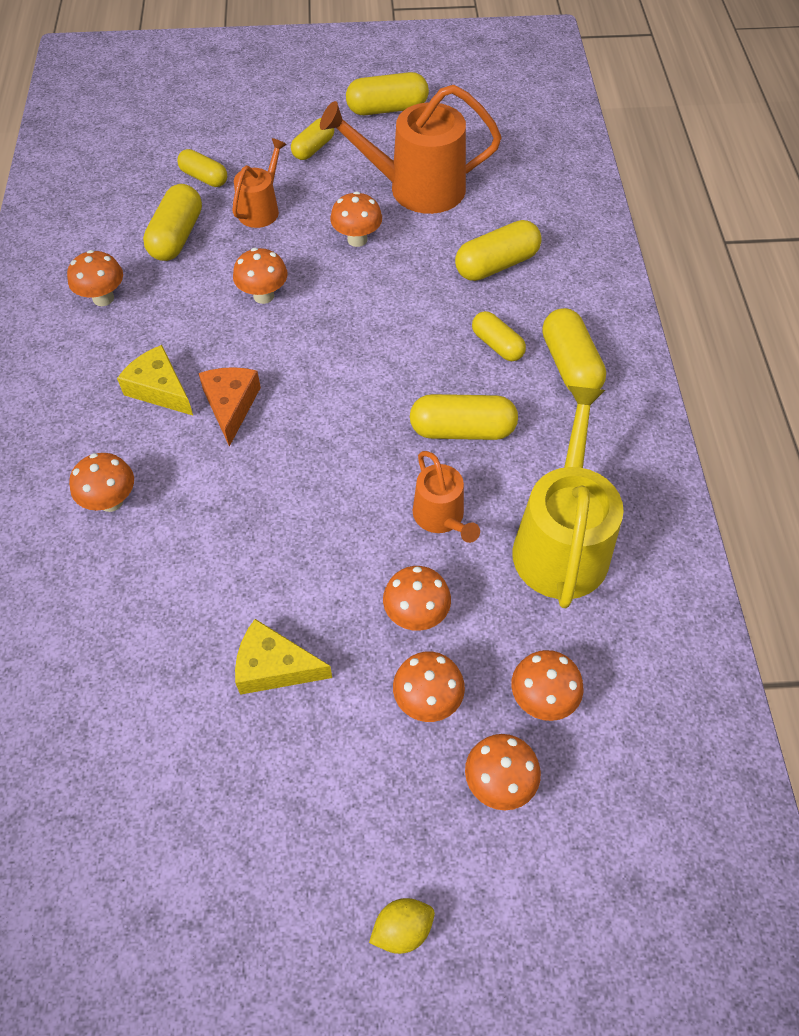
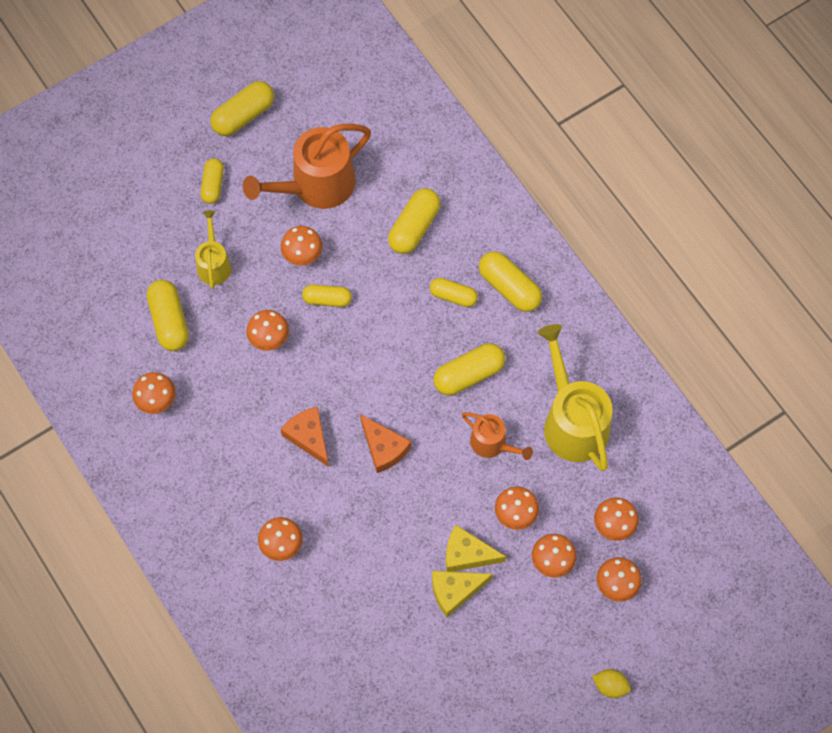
camera: 30 degrees left, 10 degrees up
yellow cheese [117,345,193,415] -> yellow cheese moved to [446,525,506,572]
yellow capsule [177,149,227,187] -> yellow capsule moved to [302,285,352,307]
orange watering can [232,138,287,228] -> yellow watering can [195,210,232,289]
yellow lemon [369,898,435,954] -> yellow lemon turned 75 degrees clockwise [592,669,631,698]
none -> orange cheese [360,414,411,473]

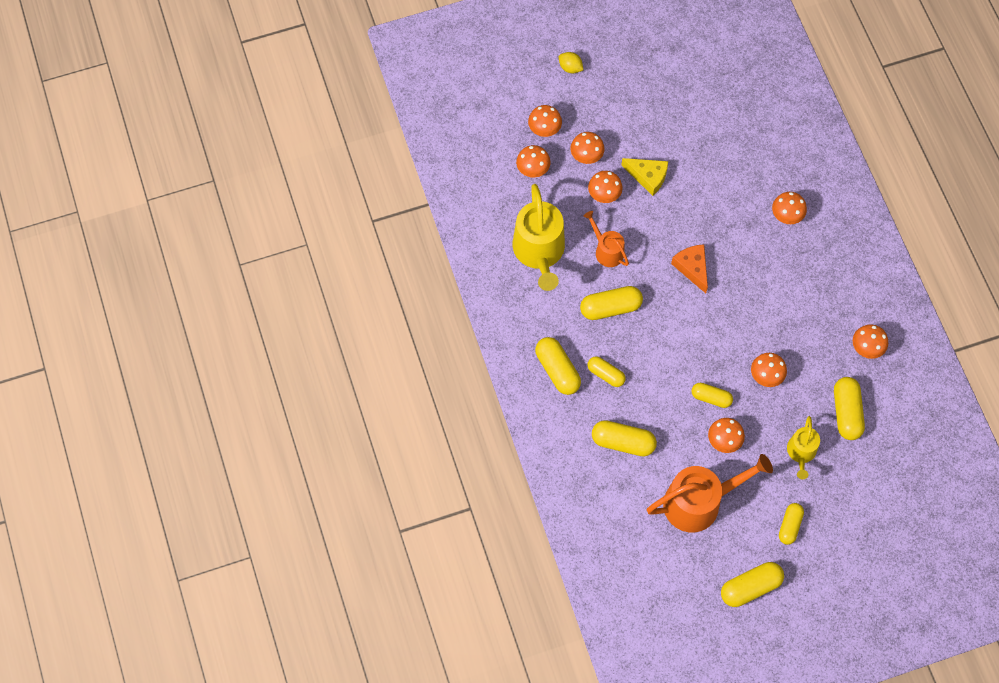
camera: 165 degrees left, 0 degrees up
orange cheese [280,407,329,467] -> none
yellow capsule [388,188,441,254] -> yellow capsule turned 60 degrees clockwise [592,420,657,456]
yellow cheese [432,571,493,617] -> none

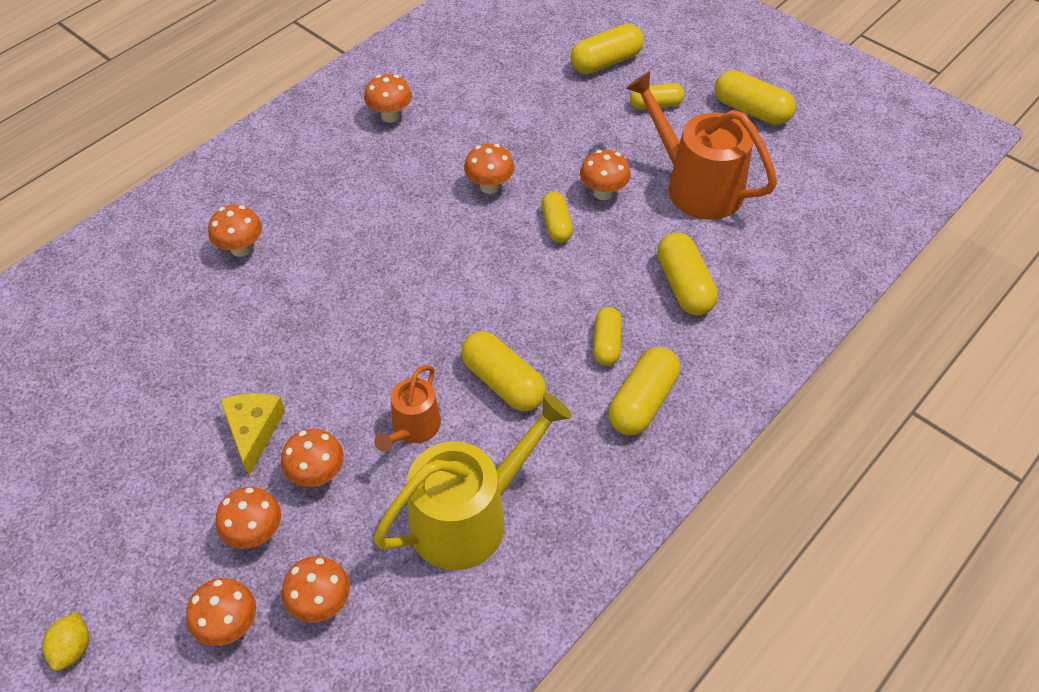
camera: 120 degrees left, 15 degrees down
orange cheese [671,244,708,293] -> none
yellow watering can [787,416,820,479] -> none
yellow capsule [834,377,865,440] -> yellow capsule moved to [570,24,644,74]

